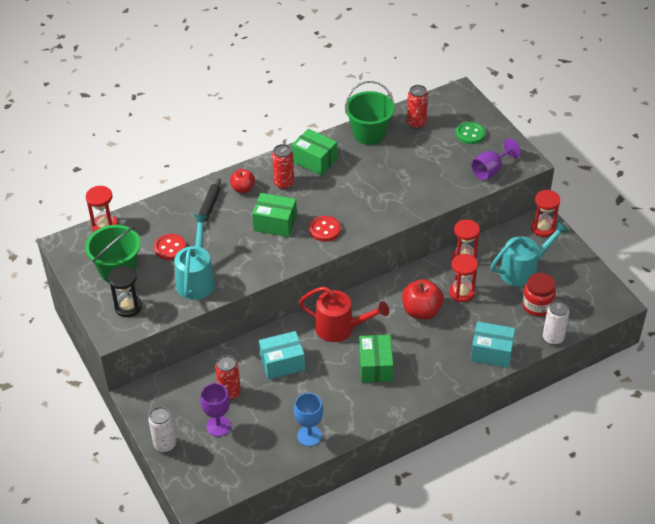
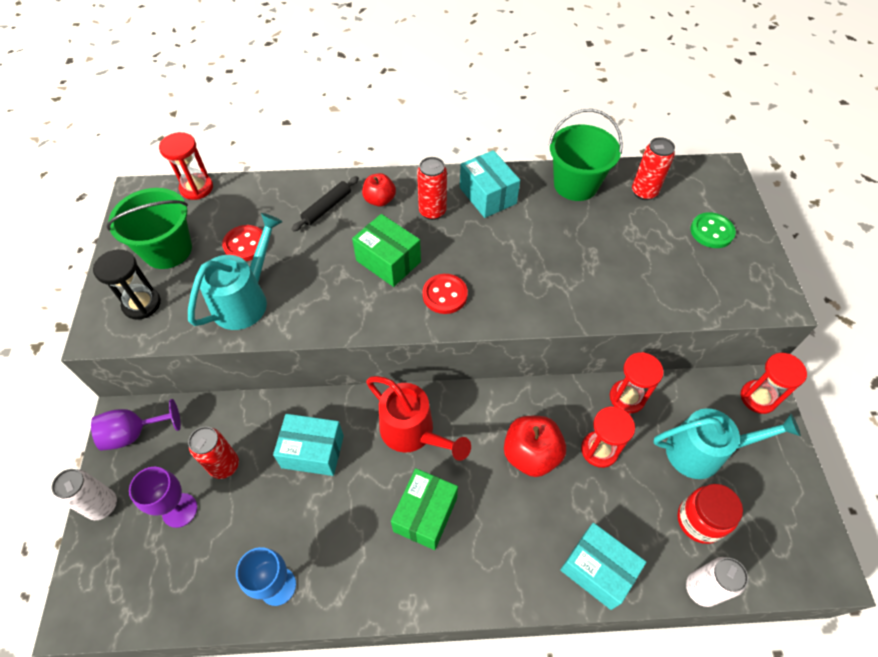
camera: 25 degrees right, 10 degrees up
green box [292,129,337,176] -> turquoise box [460,150,520,218]
purple goblet [471,138,521,180] -> purple goblet moved to [91,399,181,451]

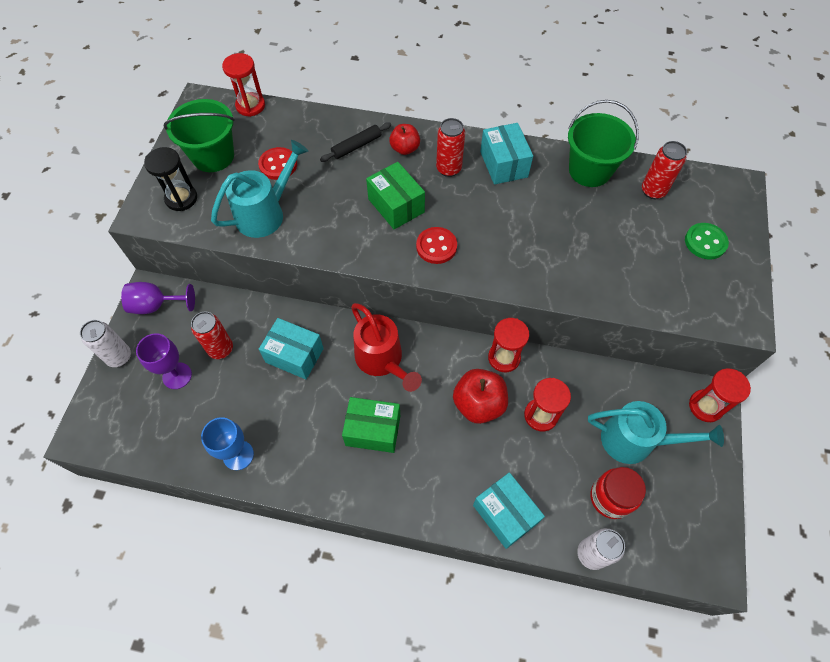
camera: 15 degrees right, 5 degrees up
green box [391,468,458,550] -> green box turned 60 degrees clockwise [342,397,400,453]
red hourglass [610,352,664,413] -> red hourglass moved to [488,318,529,372]

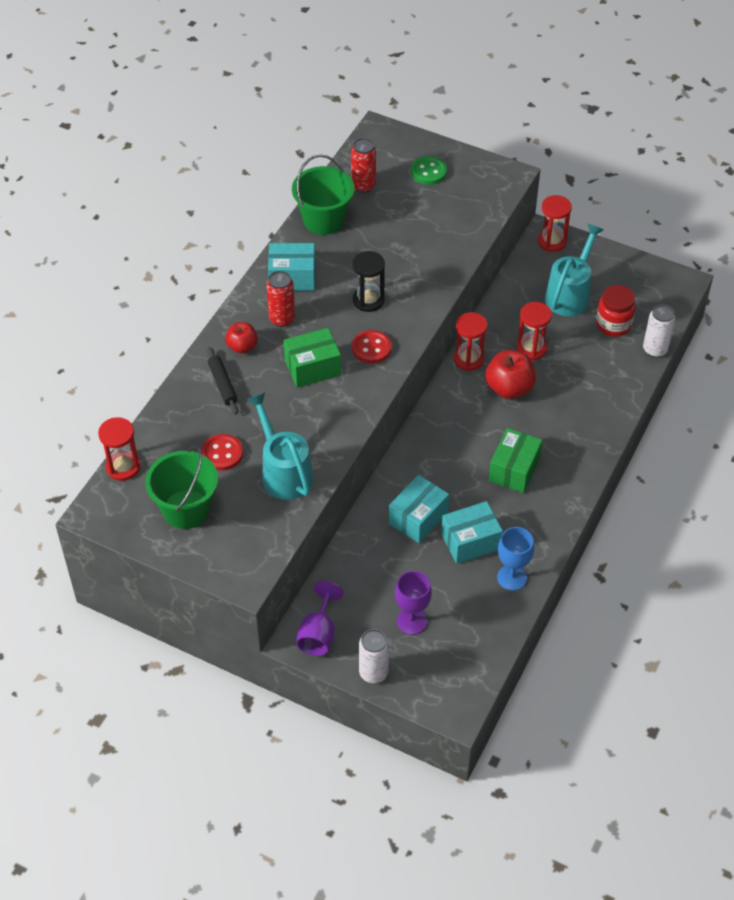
camera: 75 degrees left, 10 degrees down
black hourglass [144,147,197,211] -> black hourglass moved to [352,251,385,312]
red can [191,312,233,359] -> none
red watering can [351,303,422,392] -> none
turquoise box [473,472,545,549] -> turquoise box moved to [441,501,503,564]

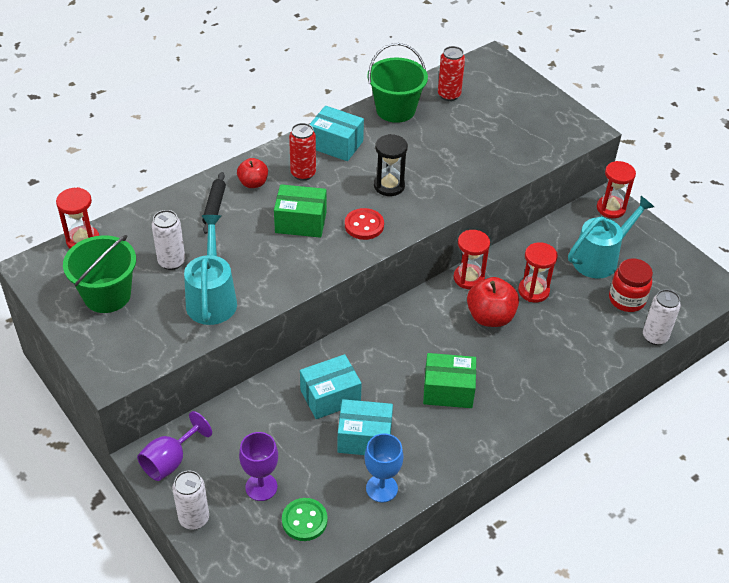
camera: 25 degrees right, 5 degrees down
red button [201,434,243,471] -> white can [152,210,185,270]
green button [411,156,447,185] -> green button moved to [282,498,328,541]
green box [489,428,543,493] -> green box turned 45 degrees clockwise [423,353,476,408]

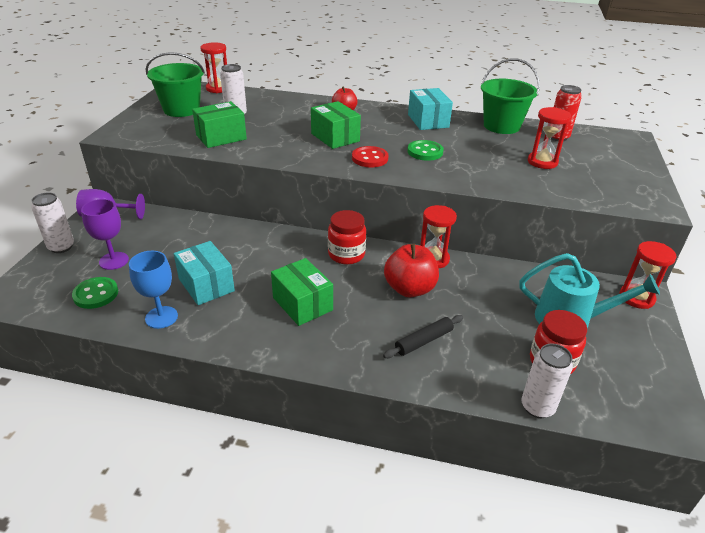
camera: 50 degrees right, 10 degrees down
turquoise watering can [184,215,237,325] -> green box [192,101,247,148]
black rolling pin [202,172,226,234] -> black rolling pin moved to [383,315,463,358]
red can [289,123,316,181] -> none
turquoise box [300,354,362,419] -> none
black hourglass [374,134,408,196] -> green button [407,140,444,161]
red hourglass [518,242,558,302] -> red hourglass moved to [527,107,571,169]
none -> red jar [328,210,366,265]

